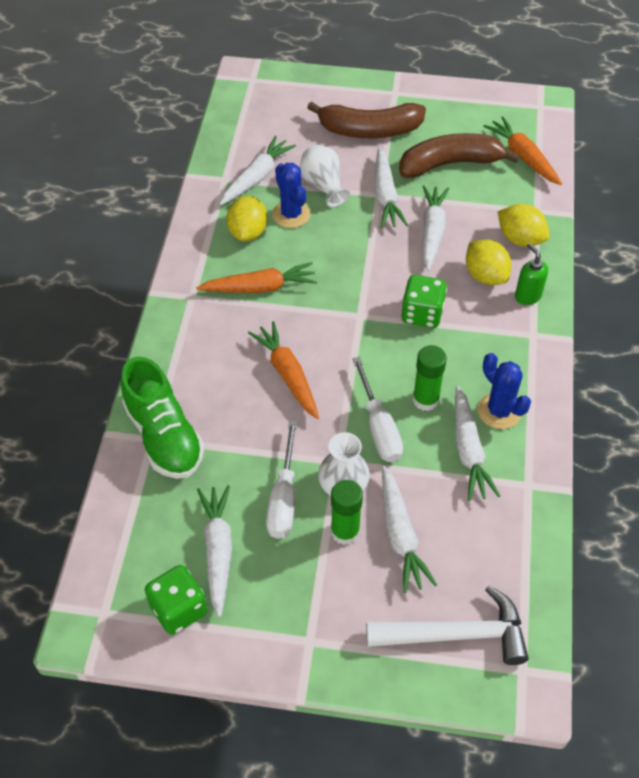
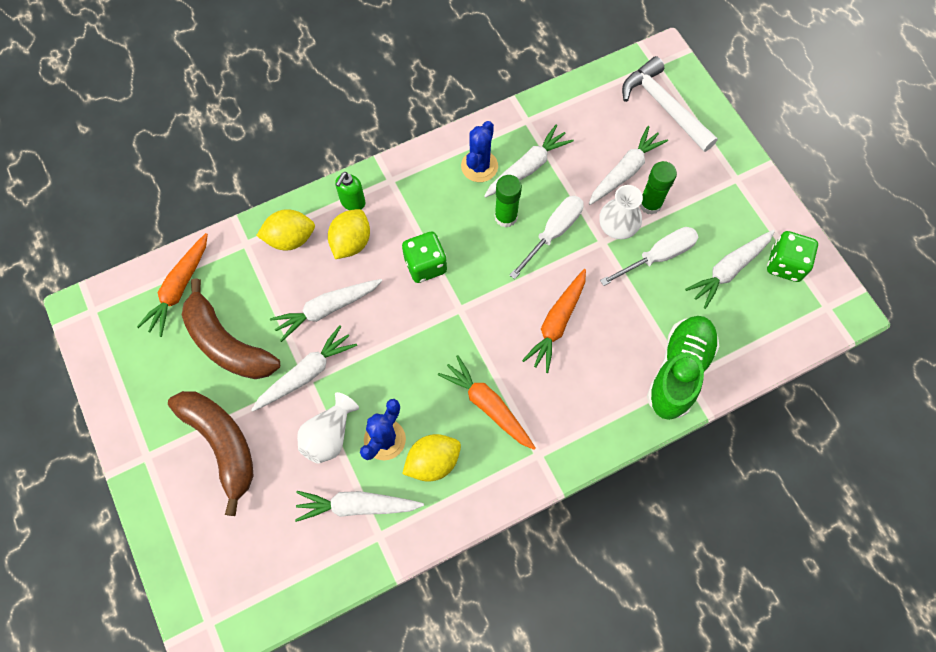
camera: 125 degrees left, 15 degrees up
yellow lemon [498,204,550,247] -> yellow lemon turned 75 degrees clockwise [256,209,315,251]

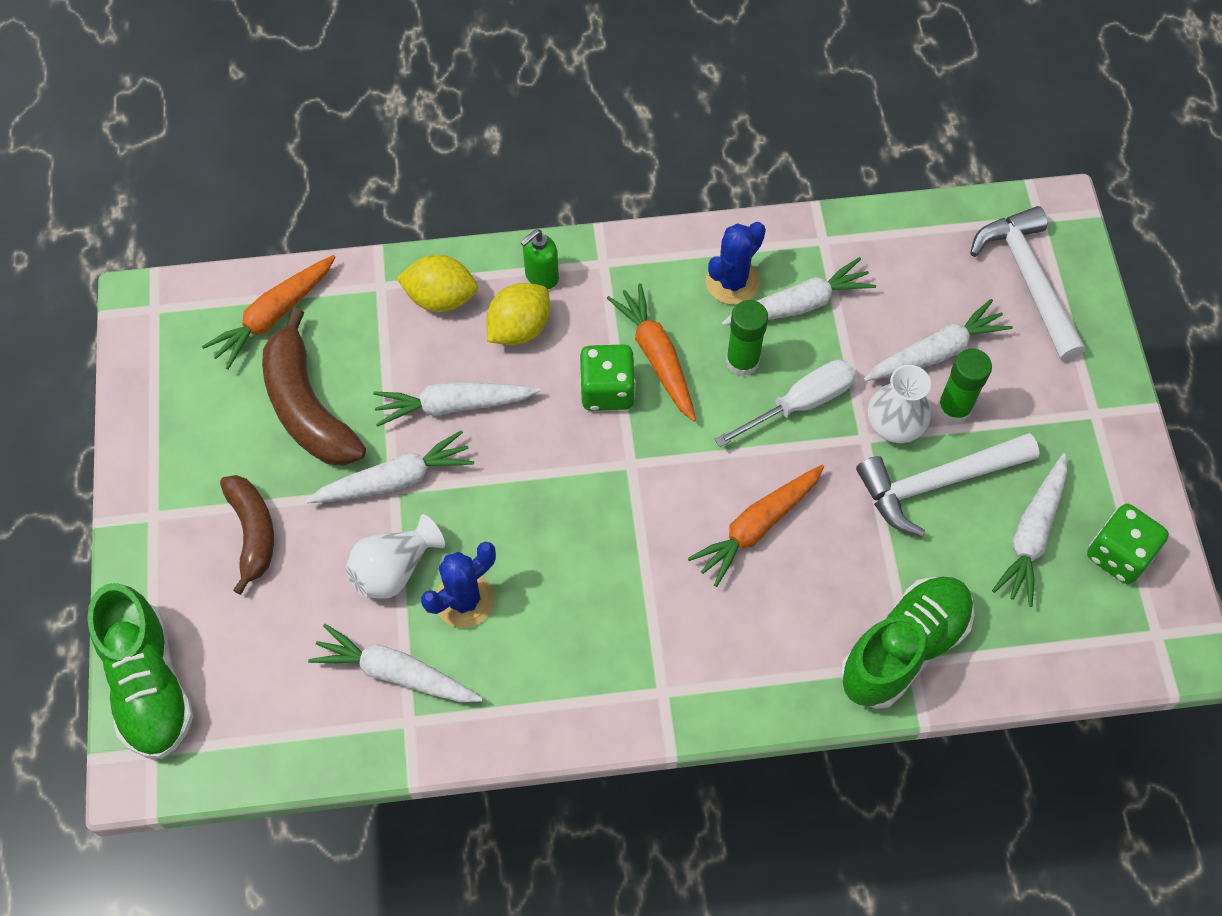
camera: 20 degrees right, 5 degrees down
brown banana [168,391,254,516] -> brown banana [220,475,274,595], size x0.66
yellow lemon [402,434,461,482] -> none
orange carrot [438,355,536,450] -> orange carrot moved to [607,283,696,422]
white screwdriver [600,227,698,286] -> white hammer [856,433,1040,537]
white carrot [685,230,775,309] -> white carrot turned 45 degrees counterclockwise [992,453,1067,607]
none -> green shoe [87,583,194,759]

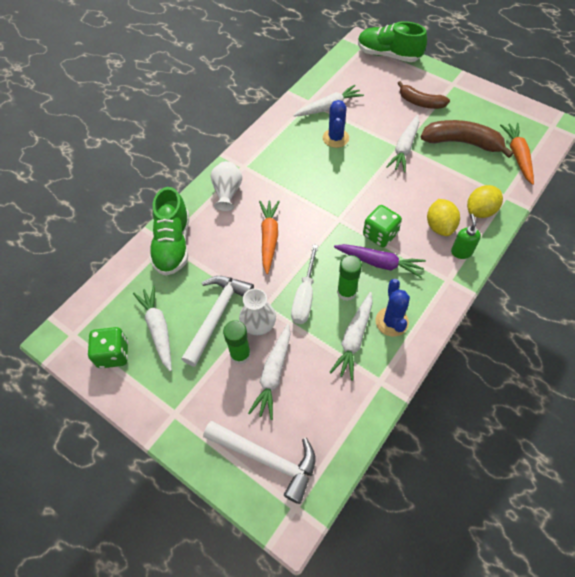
camera: 135 degrees right, 5 degrees down
white vase [345,514,445,599] -> white vase moved to [211,161,242,211]
white carrot [373,382,540,427] -> none
orange carrot [607,283,696,422] -> purple carrot [334,244,426,278]

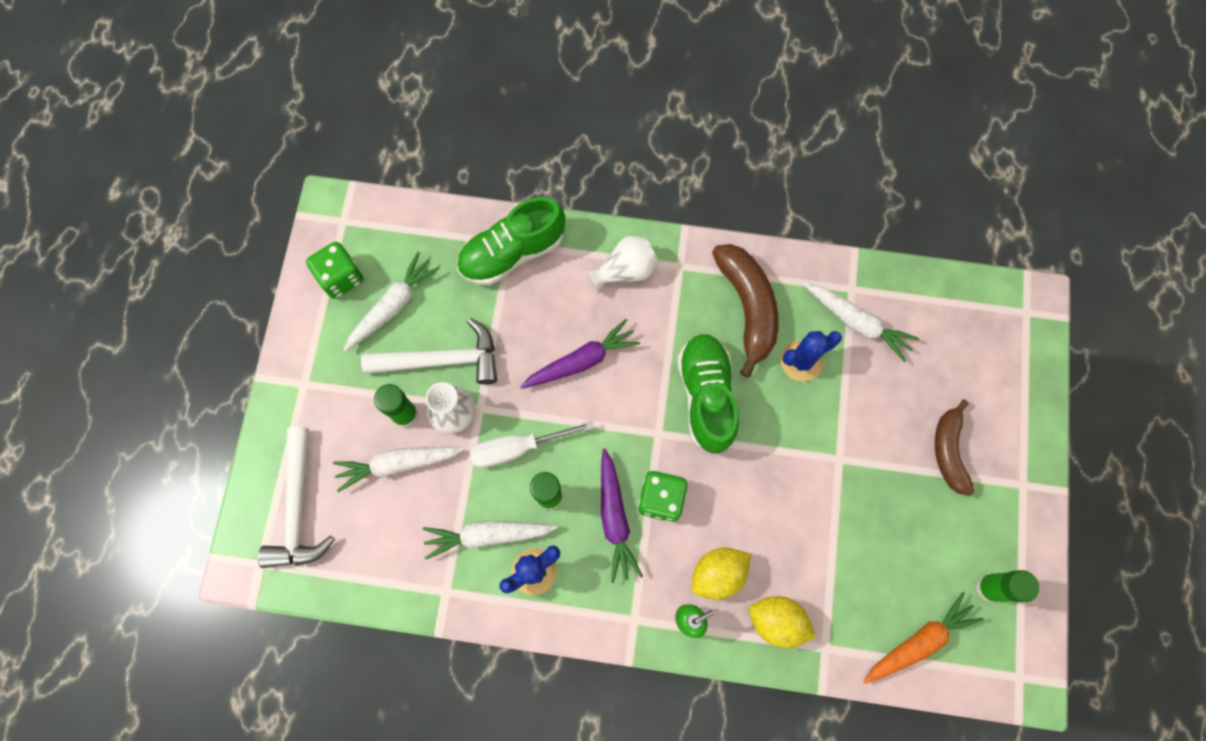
camera: 60 degrees right, 15 degrees up
orange carrot [259,200,280,274] -> purple carrot [520,319,640,389]
green shoe [358,21,427,62] -> green shoe moved to [677,334,739,454]
white carrot [386,115,419,173] -> none
brown banana [421,120,513,158] -> brown banana moved to [712,244,779,378]
none -> green glue stick [976,570,1040,602]

